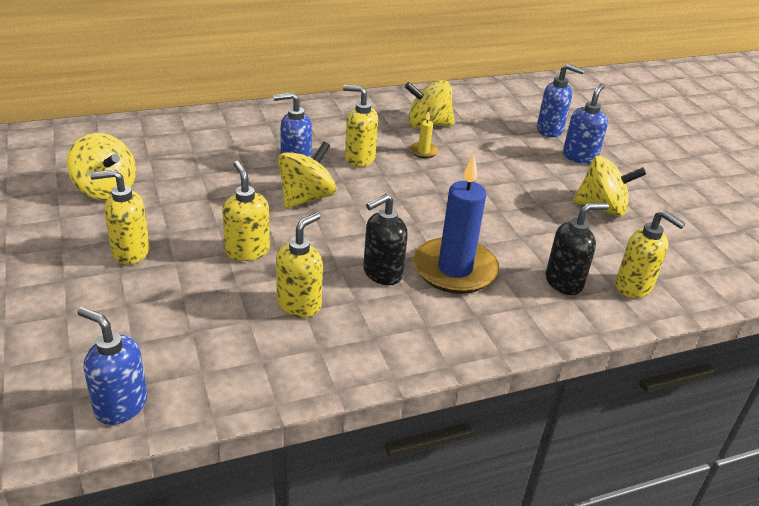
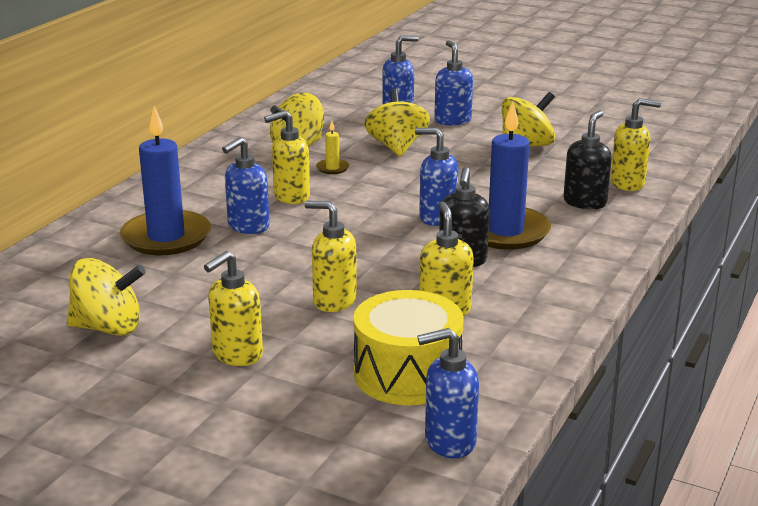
camera: 40 degrees left, 10 degrees down
yellow spinning top [278,141,337,208] -> yellow spinning top moved to [364,89,430,157]
none -> blue candle [120,106,211,255]
none -> yellow drum [353,290,464,405]
none -> blue soap dispenser [415,128,459,226]

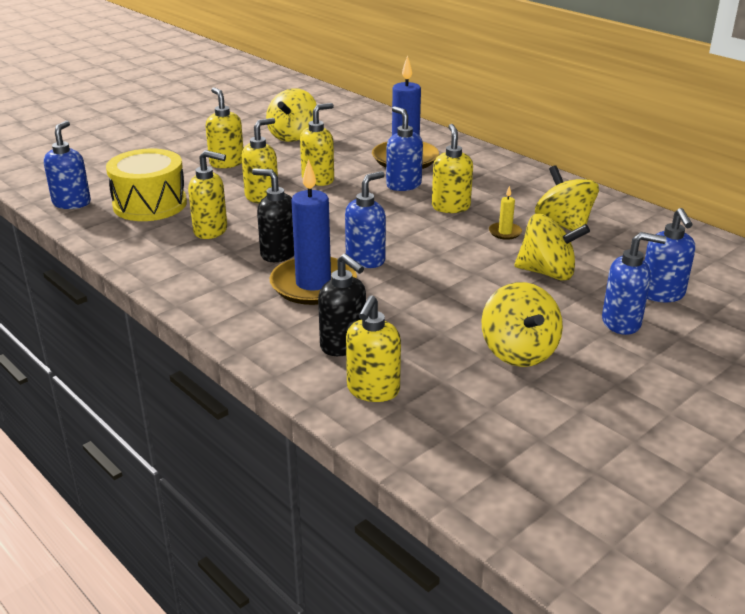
camera: 110 degrees right, 5 degrees up
none -> yellow soap dispenser [300,103,334,186]

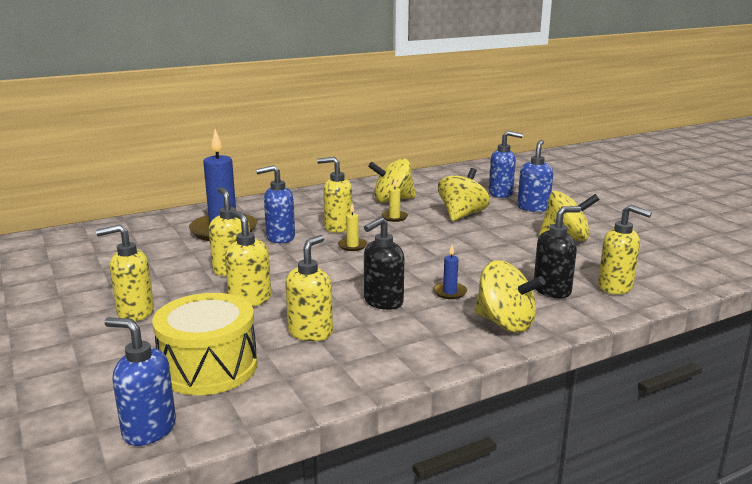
camera: 75 degrees left, 10 degrees down
yellow spinning top [266,88,317,142] -> yellow spinning top moved to [474,260,545,333]
blue candle [270,159,357,305] -> blue candle [433,245,467,299], size x0.42
blue soap dispenser [345,171,386,268] -> none
none -> yellow candle [338,204,367,251]

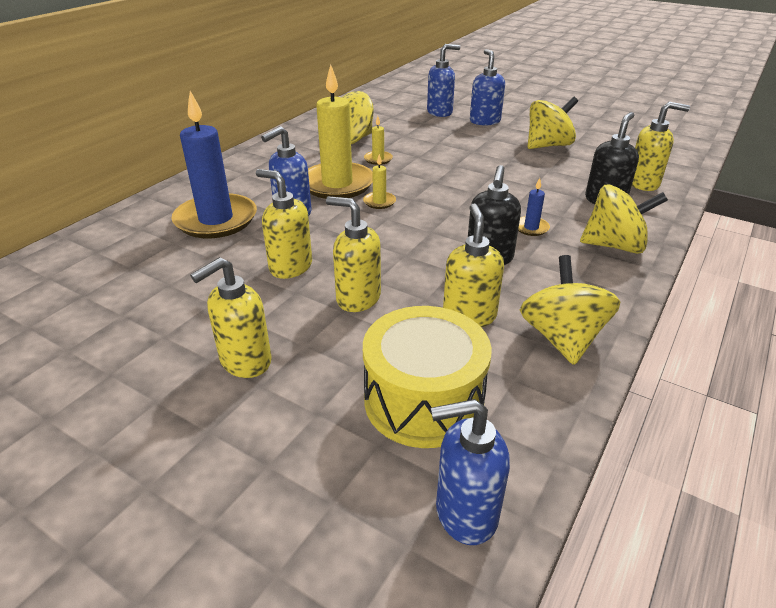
camera: 30 degrees left, 15 degrees up
yellow soap dispenser [317,157,352,233] -> yellow candle [308,64,373,199]
yellow spinning top [438,168,490,221] -> yellow spinning top moved to [520,255,621,365]

